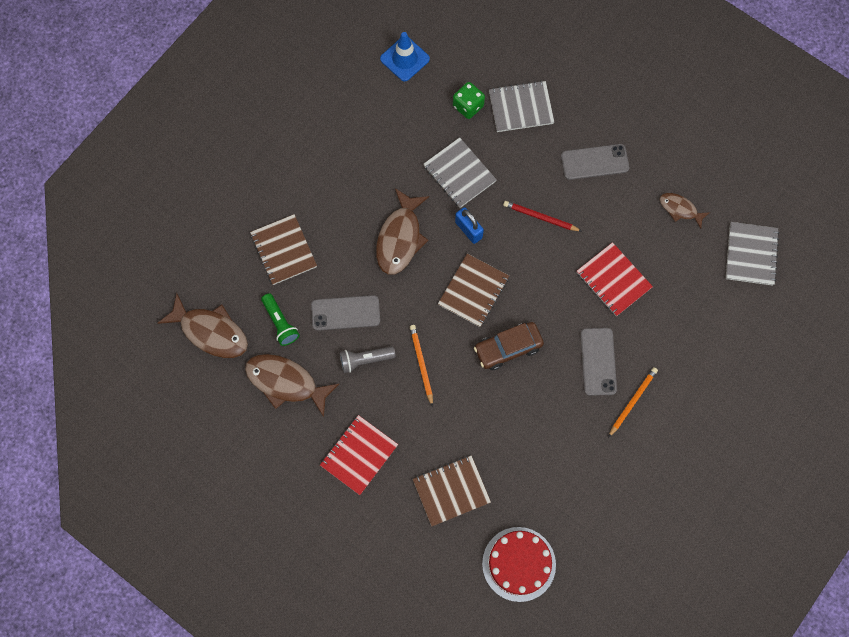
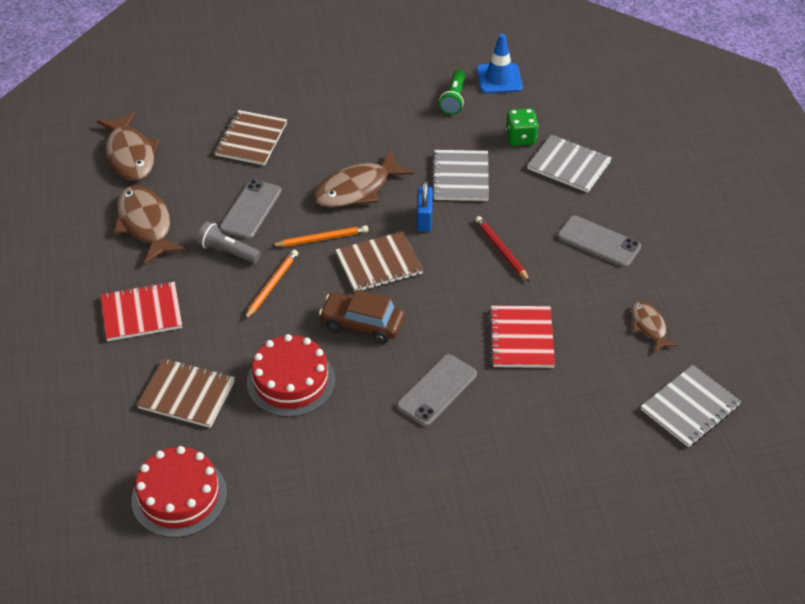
camera: 40 degrees right, 25 degrees down
green flashlight [261,293,299,346] -> green flashlight moved to [439,70,465,115]
grey phone [311,295,380,331] -> grey phone turned 75 degrees clockwise [219,179,282,239]
orange pencil [608,367,658,438] -> orange pencil moved to [271,225,368,247]
none -> red cake [247,334,335,417]

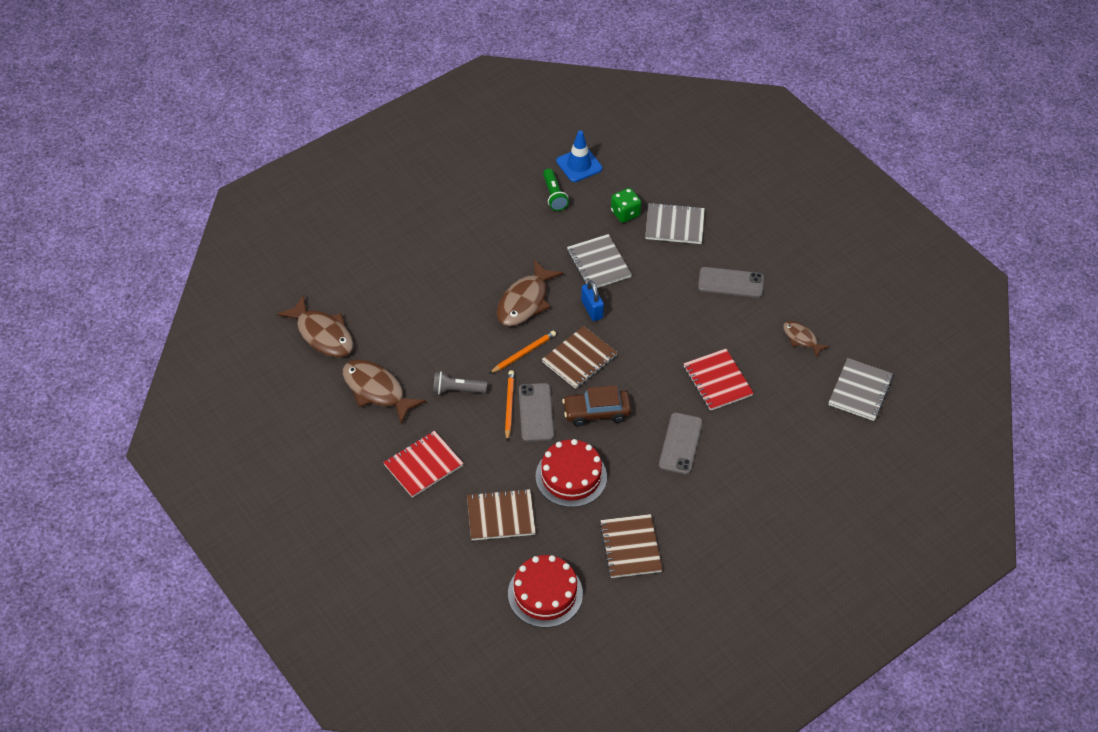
camera: 25 degrees left, 5 degrees up
brown notebook [214,110,287,165] -> brown notebook moved to [599,514,662,578]
grey phone [219,179,282,239] -> grey phone moved to [519,383,554,442]
red pencil [475,216,530,282] -> none

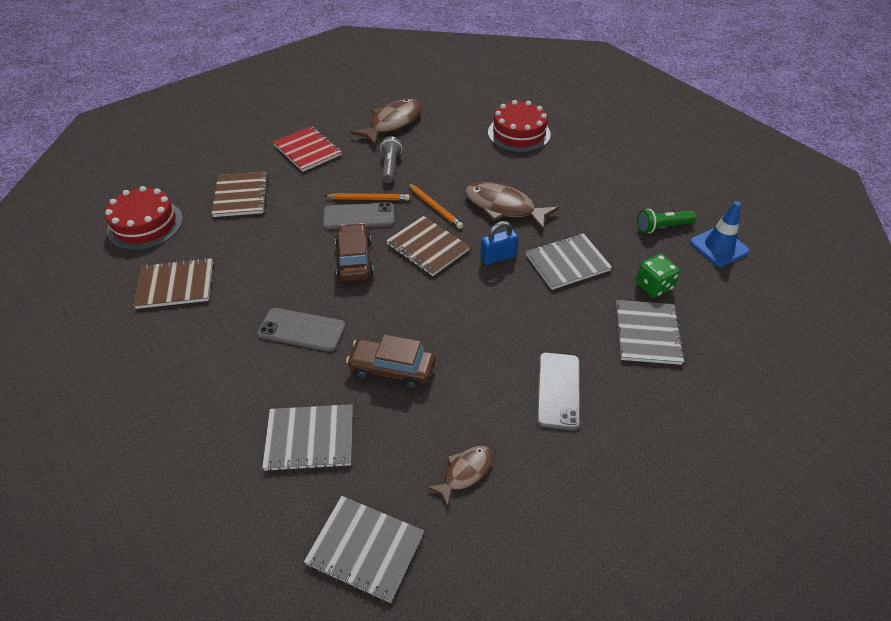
camera: 90 degrees right, 5 degrees down
brown fish [277,295,354,357] -> none
red cake [536,439,607,507] -> red cake moved to [488,100,551,152]
red notebook [684,349,754,411] -> brown car [346,334,436,390]
none -> grey notebook [262,404,353,472]

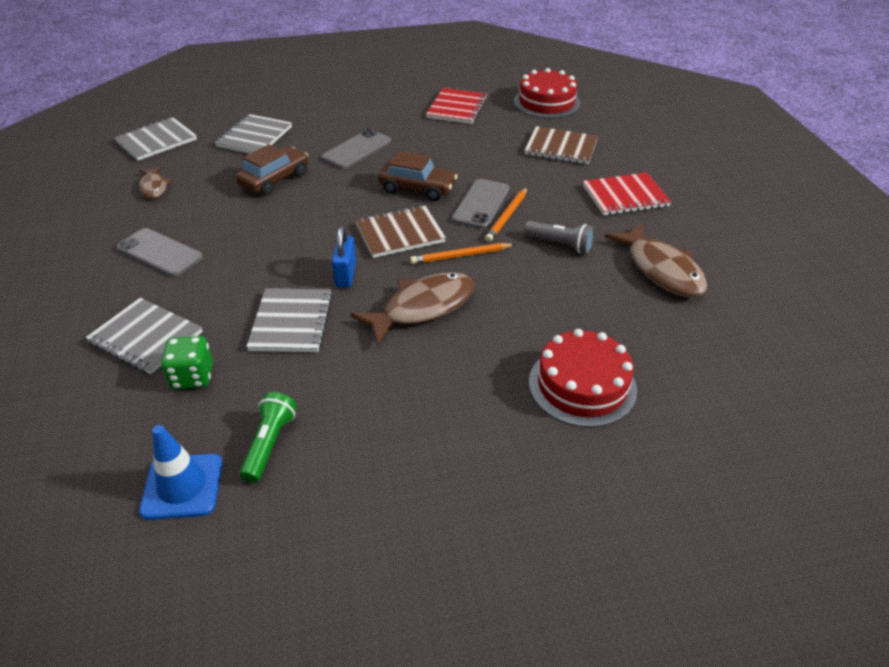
camera: 115 degrees right, 5 degrees down
brown notebook [134,258,213,309] -> red notebook [426,88,488,124]

